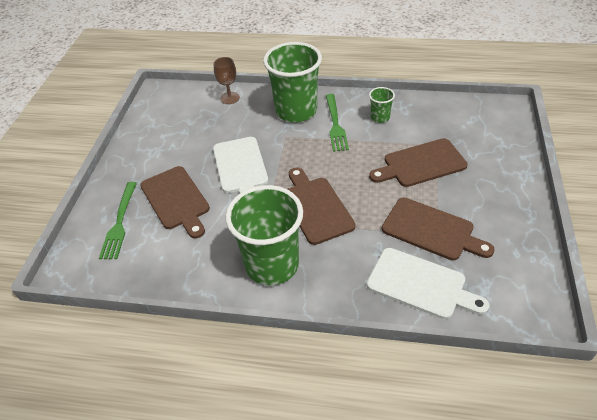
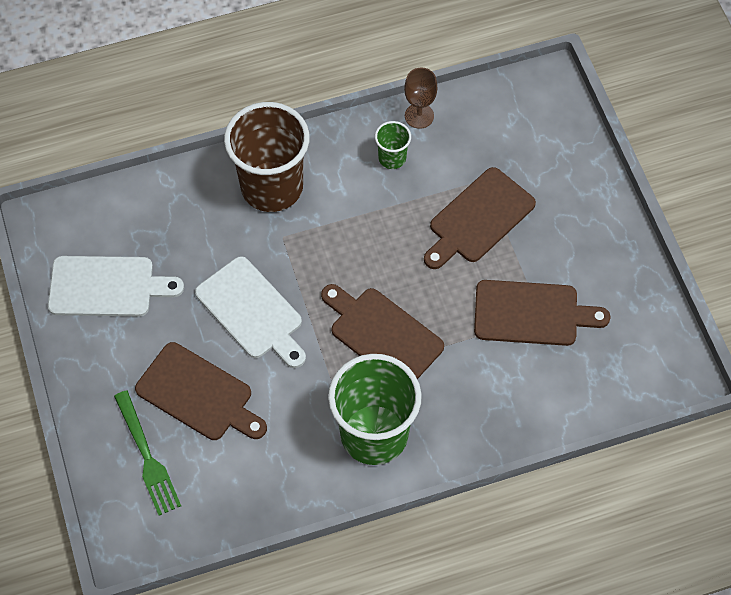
camera: 30 degrees left, 15 degrees up
brown goblet [214,57,240,104] -> brown goblet moved to [404,67,437,129]
green cup [263,42,322,122] -> brown cup [224,102,310,212]
green fork [326,94,349,152] -> none
white cutting board [367,248,490,319] -> white cutting board moved to [48,256,184,316]

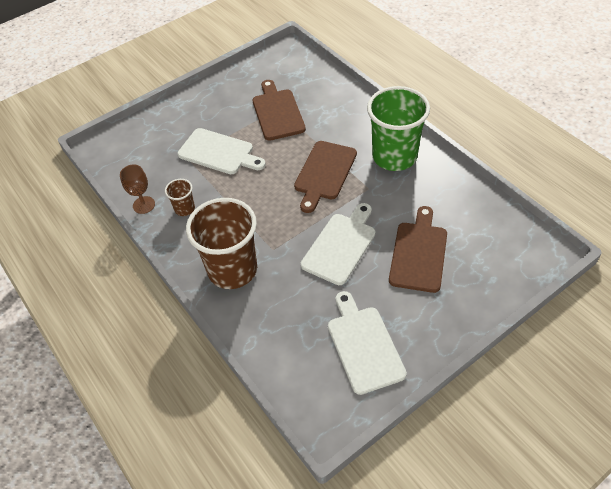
camera: 105 degrees left, 10 degrees down
green fork [114,390,181,516] -> none
green cup [375,121,411,169] -> brown cup [165,179,195,216]
brown cutting board [424,167,536,269] -> white cutting board [177,128,266,174]

